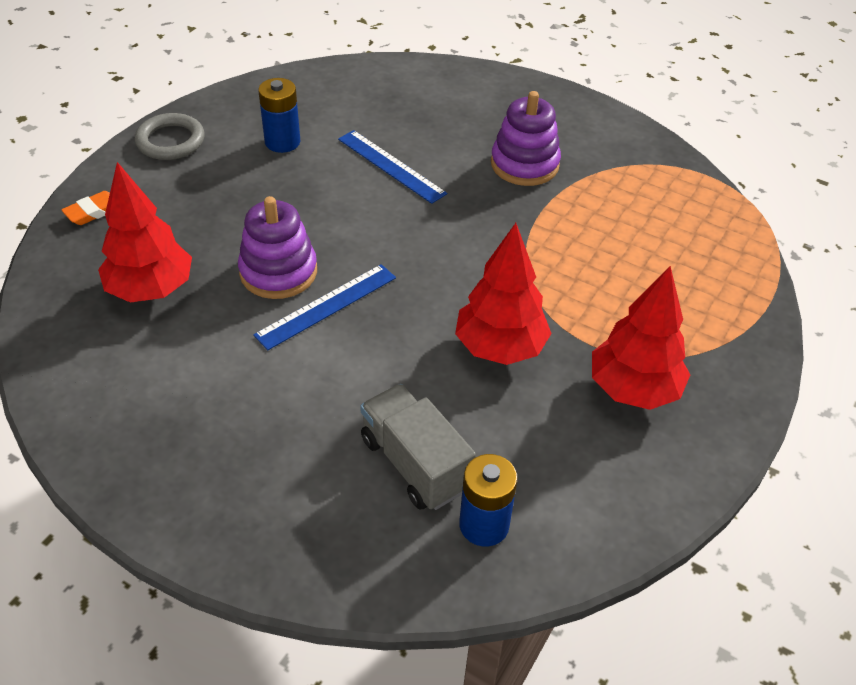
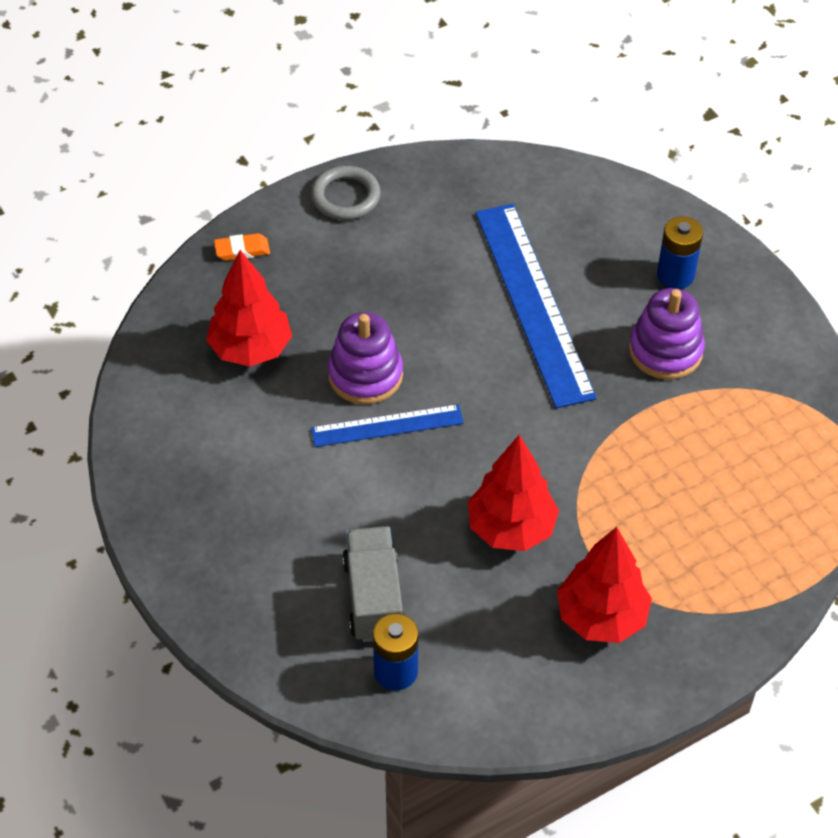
camera: 30 degrees right, 5 degrees up
blue battery [258,78,300,153] -> blue battery moved to [657,216,703,289]
blue ruler [338,130,447,204] -> blue ruler [475,204,597,409], size x1.83

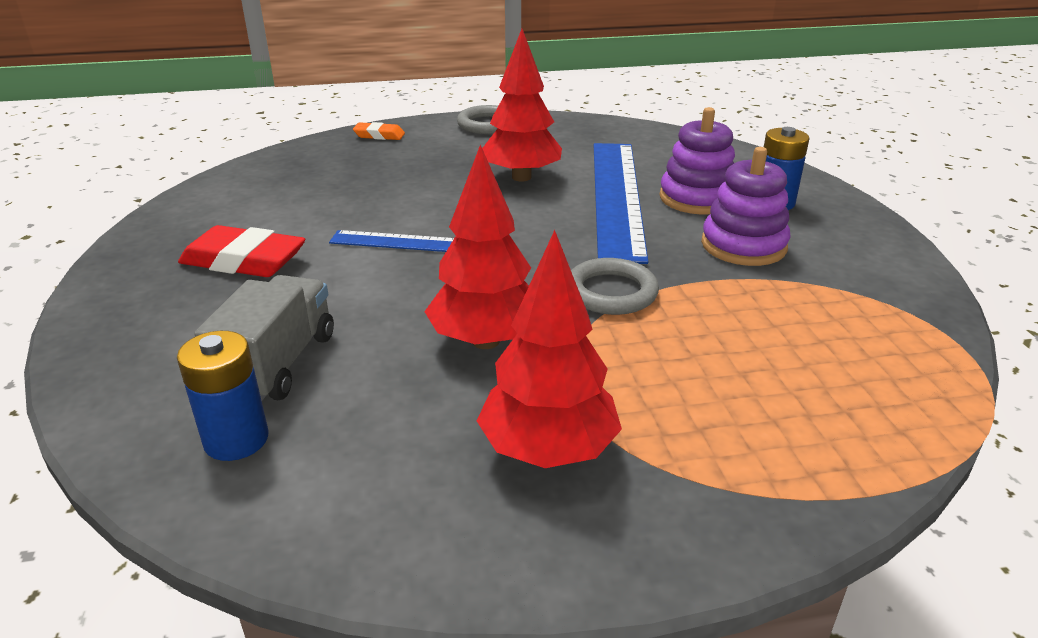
camera: 20 degrees right, 20 degrees down
red tree [206,250,292,366] -> red tree moved to [482,29,562,182]
purple stacking toy [328,312,403,405] -> purple stacking toy moved to [659,107,735,214]
none -> red eraser [178,225,306,277]
none -> grey ring [571,258,659,315]

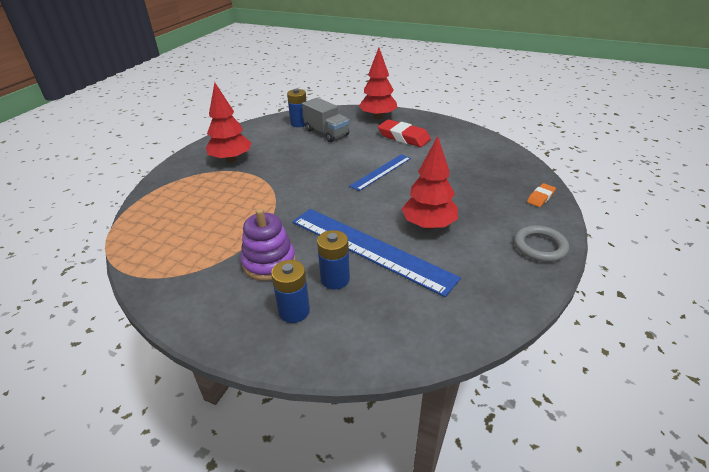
camera: 125 degrees right, 5 degrees up
red eraser [178,225,306,277] -> red eraser turned 75 degrees clockwise [378,119,431,147]
red tree [424,145,531,349] -> red tree moved to [359,48,397,119]
grey ring [571,258,659,315] -> none
purple stacking toy [659,107,735,214] -> blue battery [317,230,350,290]

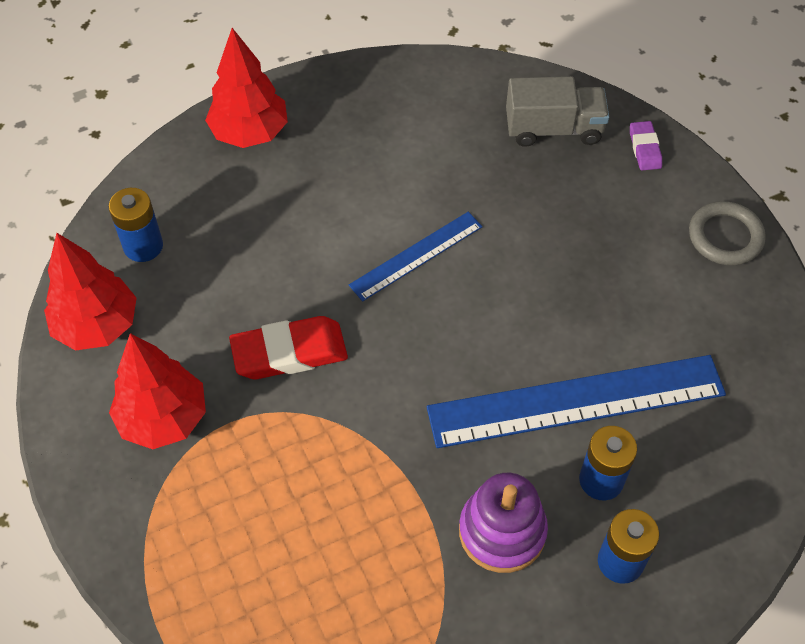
camera: 50 degrees left, 20 degrees up
grey truck [302,98,349,142] -> grey truck moved to [506,76,609,147]
blue ruler [349,154,411,191] -> blue ruler turned 60 degrees clockwise [349,212,483,301]
red eraser [378,119,431,147] -> red eraser moved to [229,316,348,379]
red tree [402,136,458,230] -> red tree moved to [44,233,137,351]
orange eraser [527,183,556,207] -> purple eraser [630,121,662,170]

